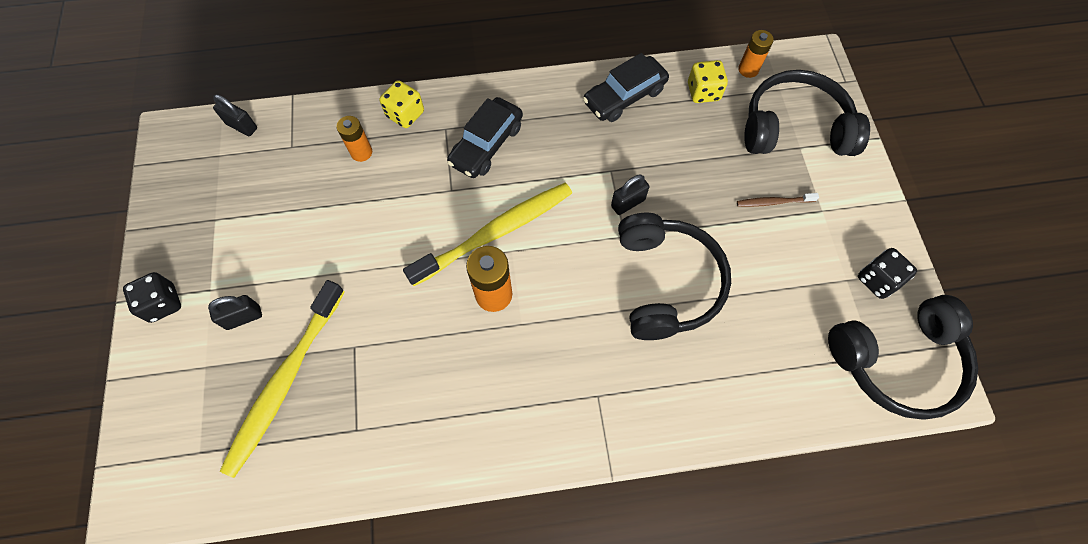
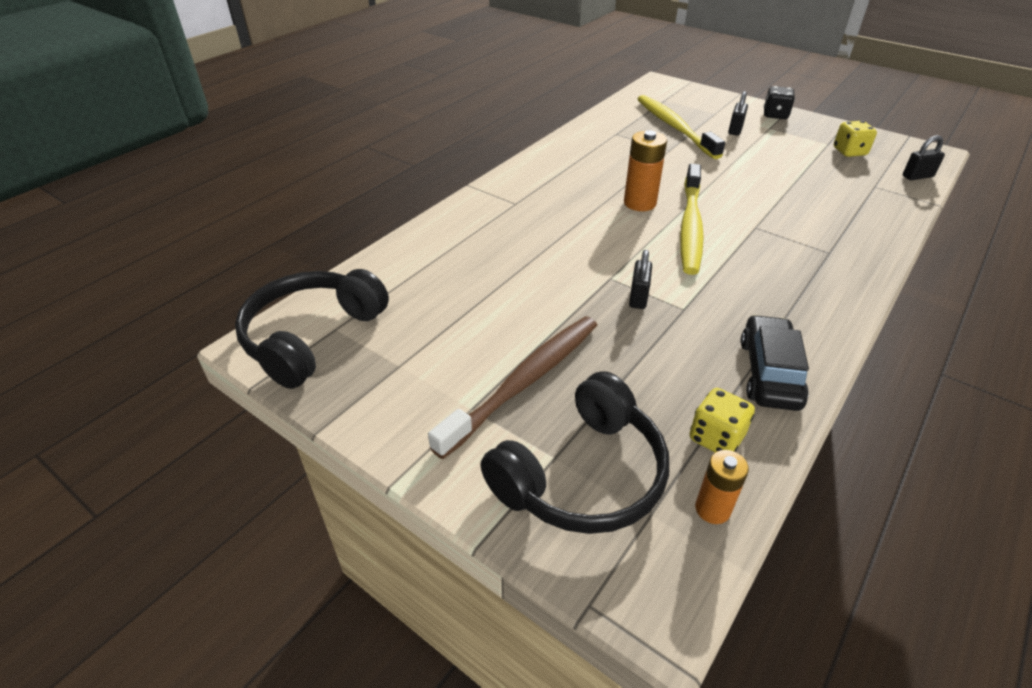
camera: 135 degrees right, 25 degrees down
orange battery [337,116,372,162] -> none
yellow dice [379,80,424,128] -> yellow dice moved to [834,121,877,157]
black car [447,97,523,178] -> none
black headphones [618,213,731,340] -> none
brown toothbrush [737,193,819,207] -> brown toothbrush [428,316,597,459], size x2.28
black dice [858,248,917,299] -> none

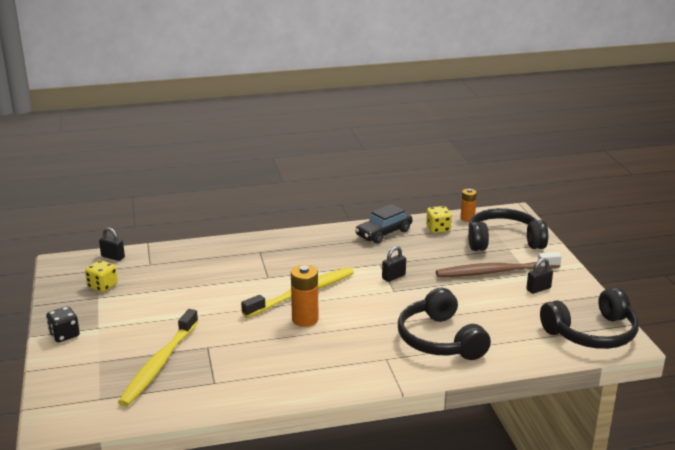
camera: 140 degrees left, 15 degrees down
black padlock [728,91,748,136] -> black padlock moved to [526,258,553,294]
none -> black headphones [398,288,491,360]

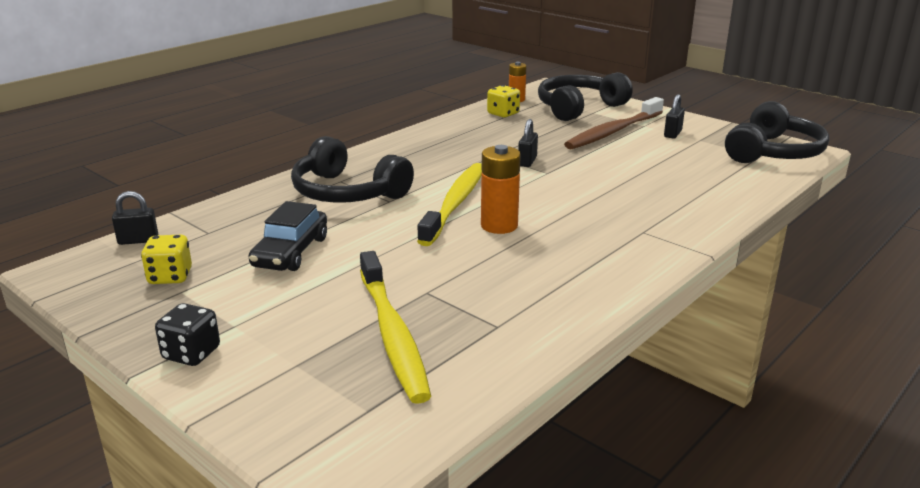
camera: 35 degrees left, 0 degrees up
black car [355,204,412,244] -> black car moved to [249,201,327,271]
black headphones [398,288,491,360] -> black headphones moved to [291,136,414,203]

